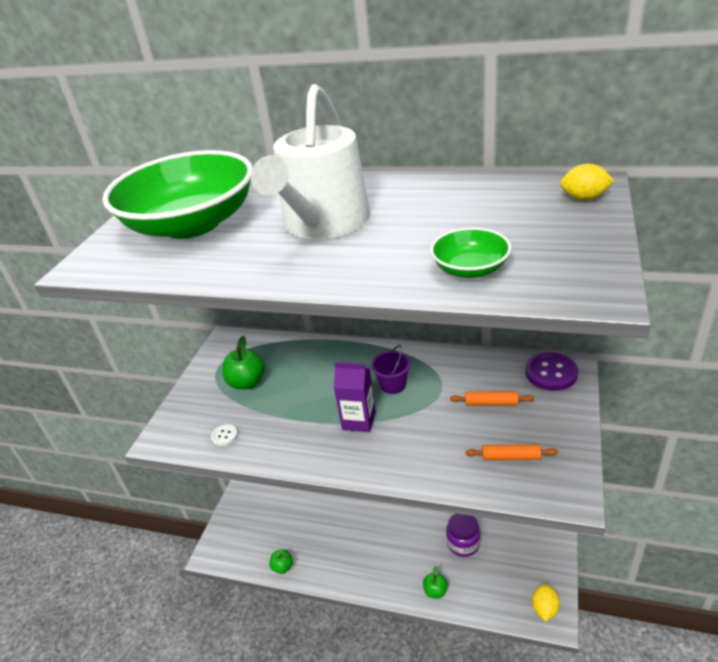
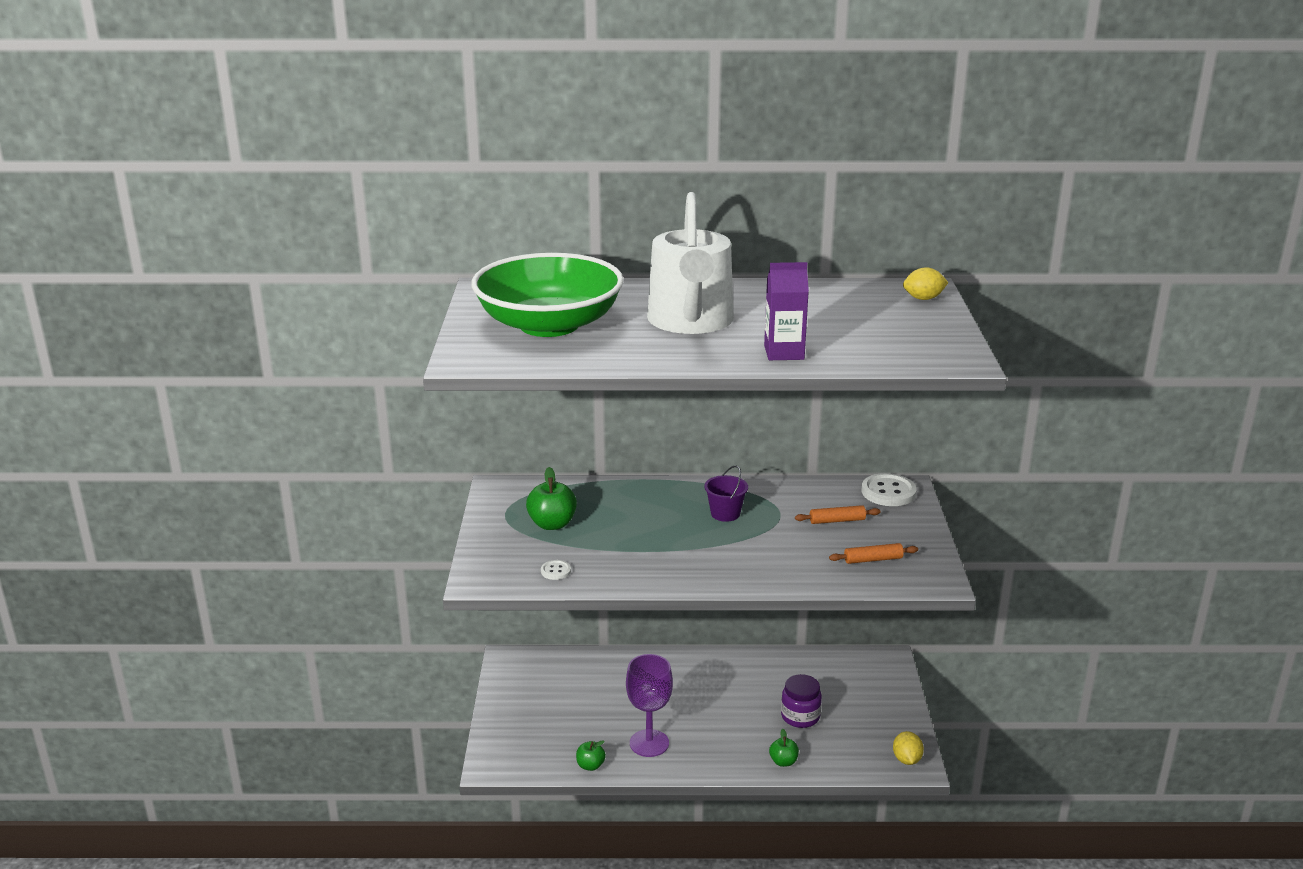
camera: 20 degrees left, 10 degrees down
purple carton [334,362,376,432] -> purple carton moved to [764,262,809,360]
green bowl [430,227,511,278] -> none
purple button [525,352,578,391] -> white button [862,473,916,506]
none -> purple goblet [626,654,673,757]

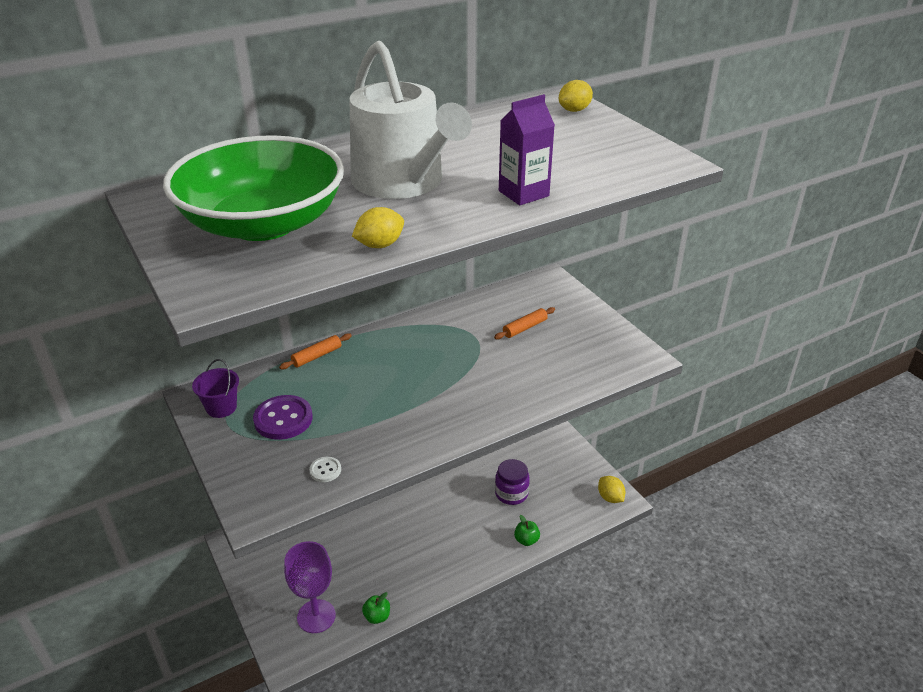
camera: 30 degrees left, 10 degrees up
green apple [526,467,577,530] -> purple button [253,395,313,440]
purple goblet [626,654,673,757] -> purple goblet moved to [284,541,336,633]
purple bucket [704,465,748,522] -> purple bucket moved to [192,359,239,418]
orange rolling pin [829,543,918,564] -> orange rolling pin moved to [279,333,352,369]
white button [862,473,916,506] -> none
none -> yellow lemon [352,207,404,248]

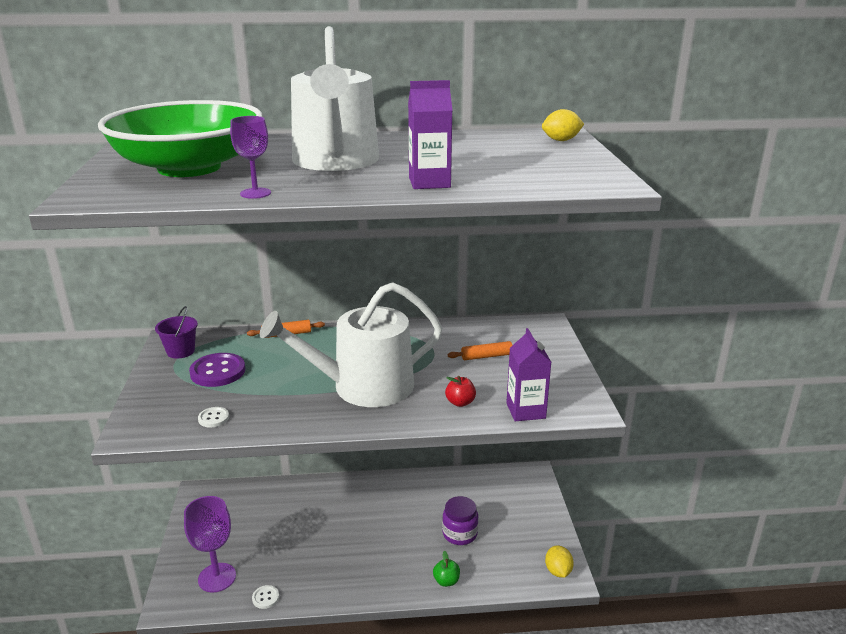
camera: 25 degrees right, 10 degrees down
yellow lemon [352,207,404,248] -> purple goblet [230,116,271,199]
green apple [362,592,390,624] -> white button [252,585,279,609]
none -> white watering can [260,282,442,407]
none -> red apple [445,376,476,407]
none -> purple carton [506,328,551,421]

